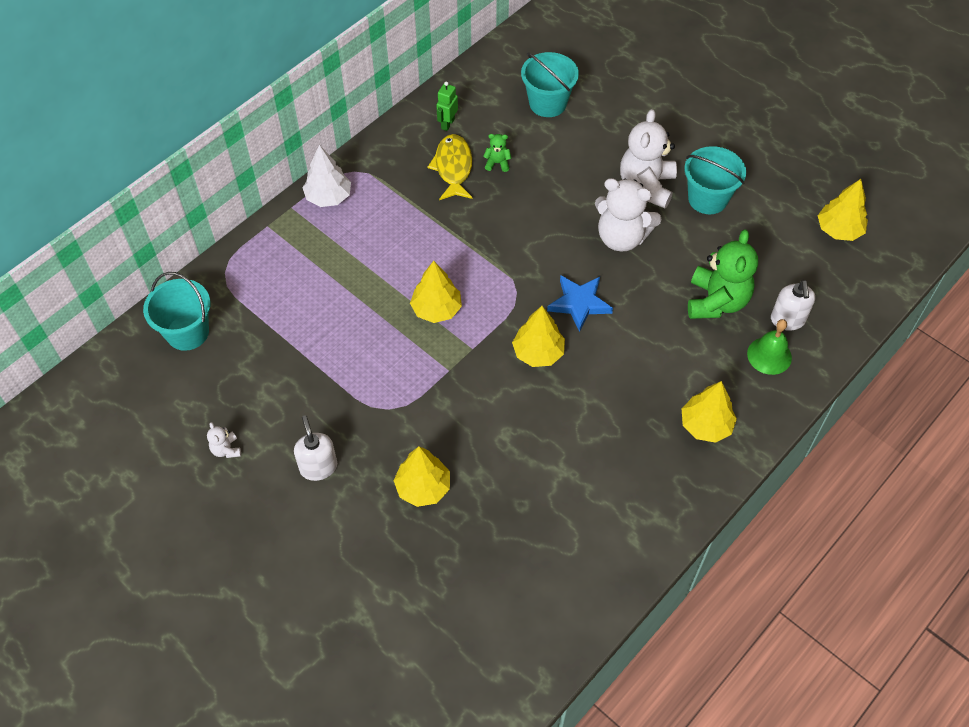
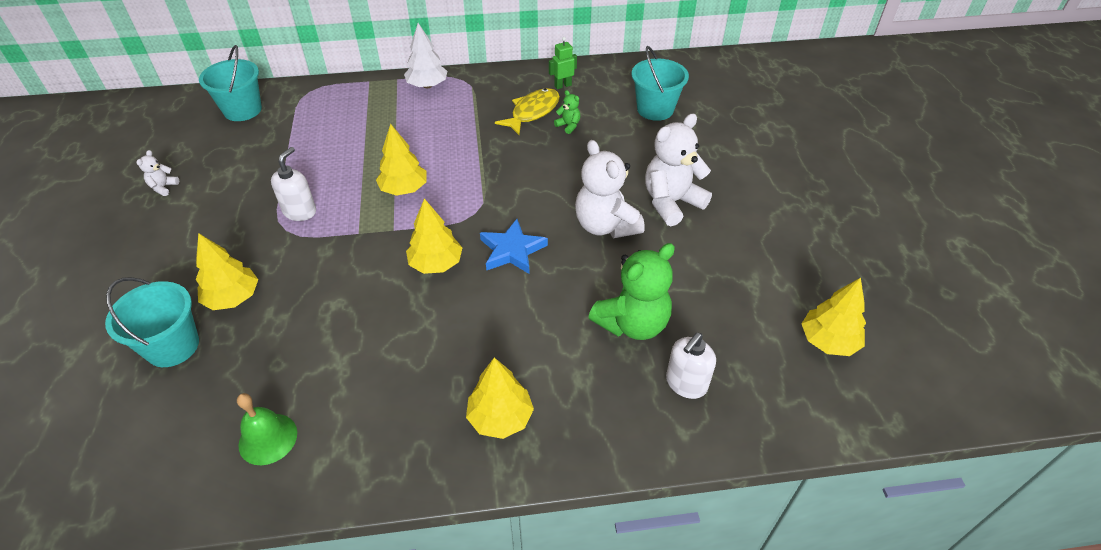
camera: 40 degrees right, 10 degrees down
white soap dispenser [294,415,337,481] -> white soap dispenser moved to [271,147,316,221]
turquoise bucket [684,146,746,214] -> turquoise bucket moved to [105,277,199,367]
green bell [747,319,792,375] -> green bell moved to [237,393,297,465]

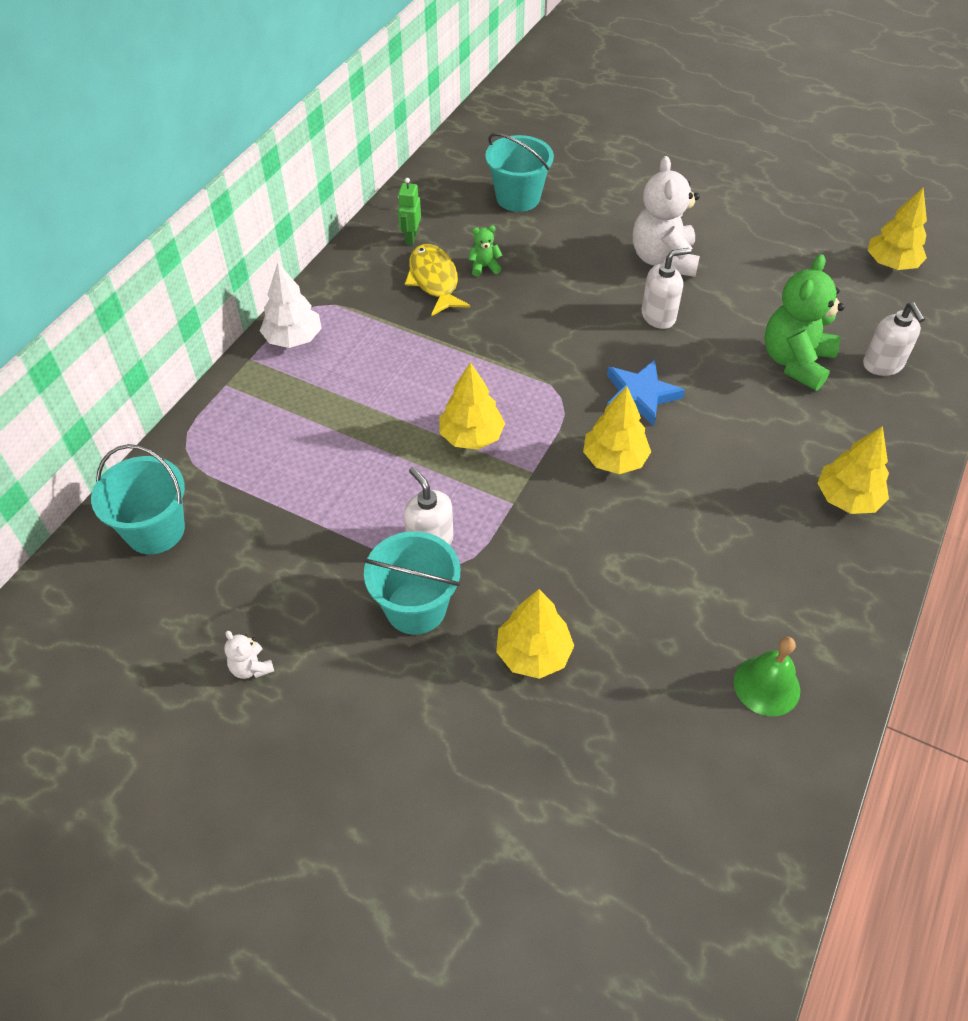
camera: 55 degrees left, 5 degrees up
turquoise bucket [105,277,199,367] -> turquoise bucket moved to [363,531,460,634]
white teddy bear [575,140,645,238] -> white soap dispenser [642,248,691,329]
green teddy bear [588,243,675,340] -> green teddy bear turned 150 degrees counterclockwise [764,254,845,391]

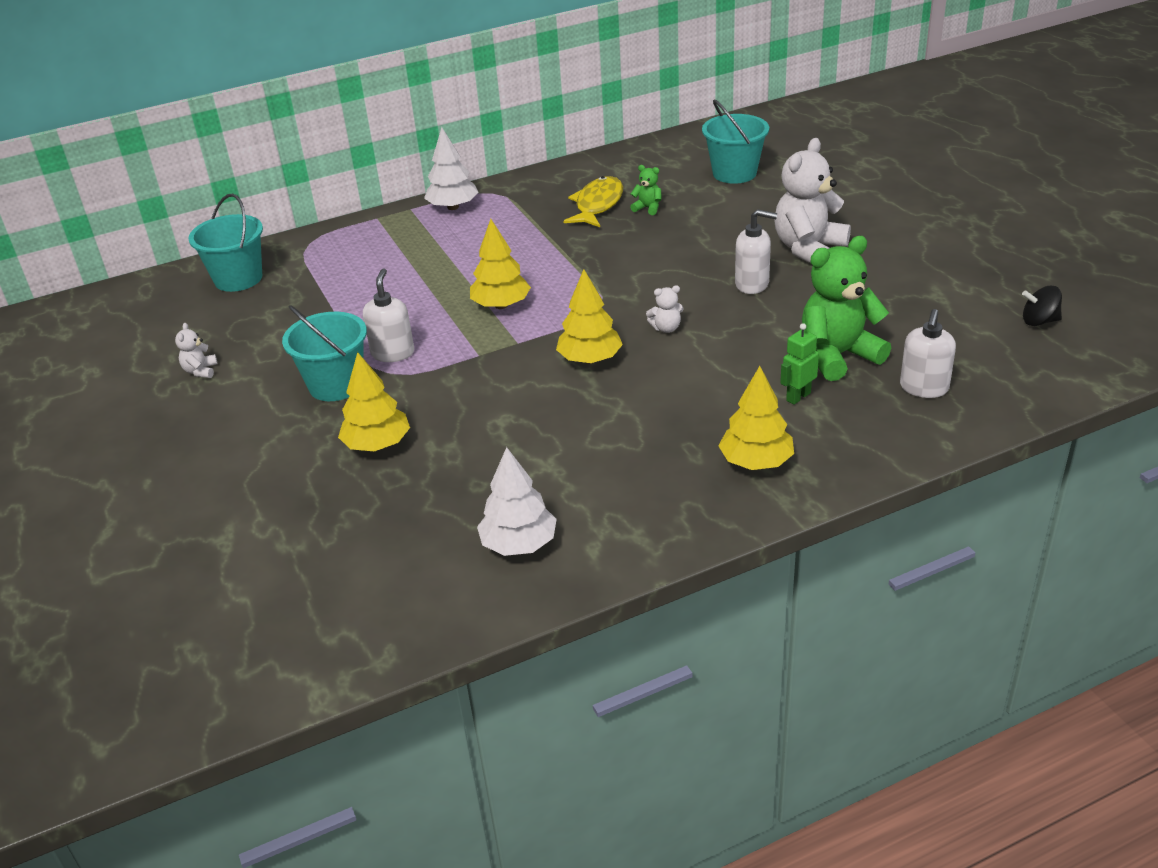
camera: 40 degrees right, 15 degrees down
green robot [398,178,421,245] -> green robot moved to [780,323,819,405]
blue star [607,360,685,426] -> white teddy bear [646,285,684,333]
green bell [734,637,800,716] -> white tree [477,447,557,556]
yellow tree [867,188,927,270] -> black spinning top [1022,286,1062,326]

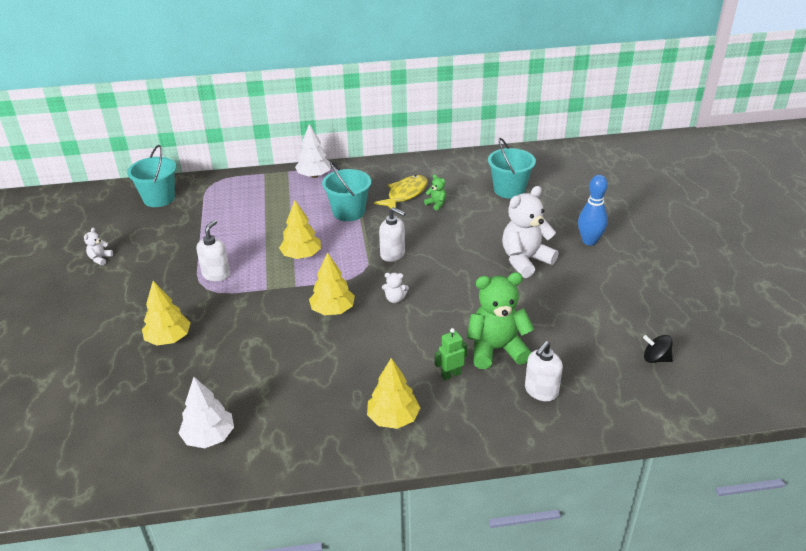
camera: 15 degrees right, 0 degrees up
turquoise bucket [282,305,367,401] -> turquoise bucket moved to [322,161,371,221]
white soap dispenser [735,209,777,294] -> white soap dispenser moved to [379,207,406,262]
none -> blue bowling pin [578,175,608,246]

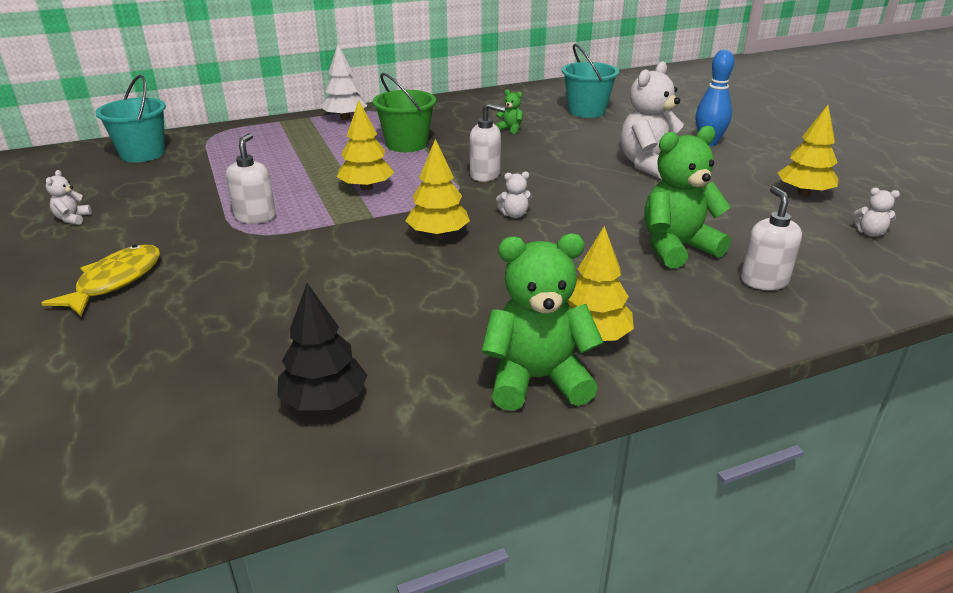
camera: 15 degrees left, 5 degrees down
yellow tree [142,281,190,346] -> yellow tree moved to [778,105,839,196]
white tree [178,377,234,448] -> black tree [278,283,367,411]
turquoise bucket [322,161,371,221] -> green bucket [373,73,436,152]
yellow fish [374,175,428,208] -> yellow fish moved to [41,244,160,316]
green robot [435,328,467,380] -> none
white soap dispenser [525,341,563,401] -> white soap dispenser turned 150 degrees clockwise [741,186,802,290]
black spinning top [643,335,673,363] -> white teddy bear [853,188,900,237]
none -> green teddy bear [481,234,604,411]

